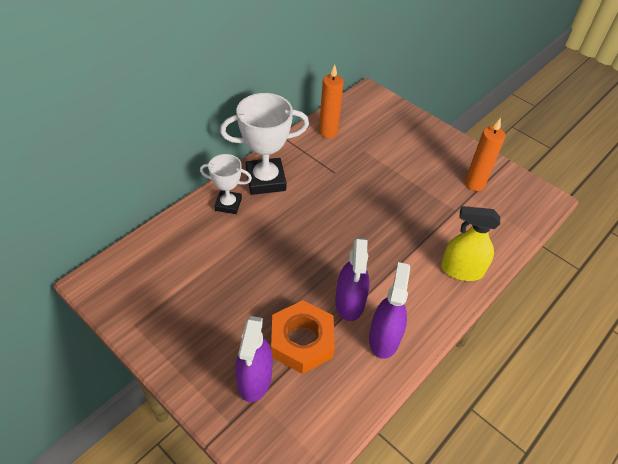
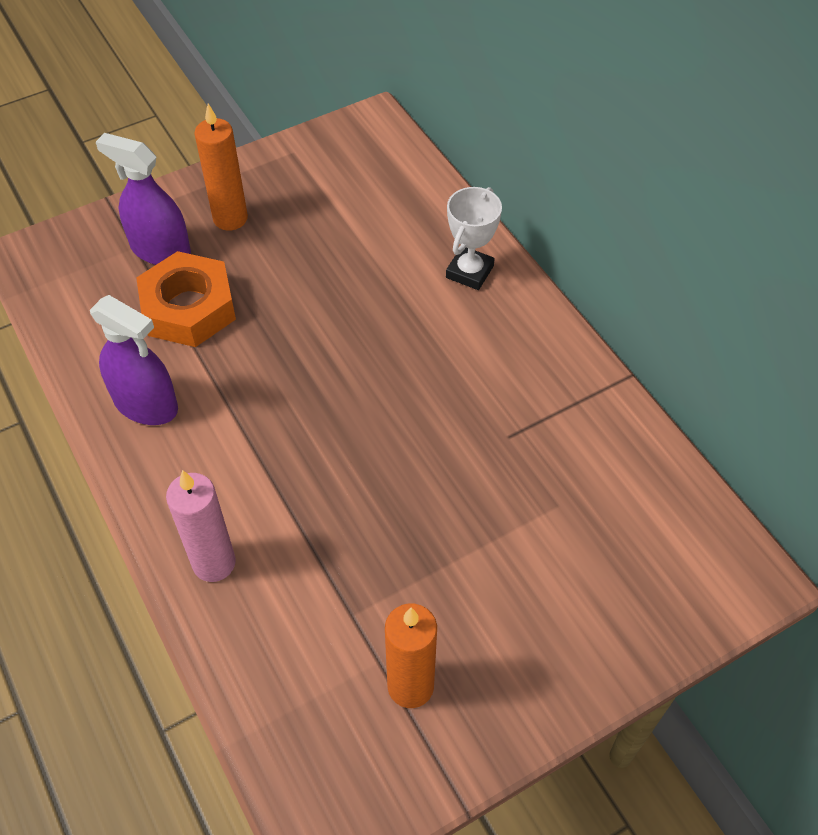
camera: 110 degrees right, 5 degrees up
white trophy [220,93,309,195] -> none
orange candle [319,65,344,138] -> orange candle moved to [195,104,248,231]
purple spray bottle [335,238,370,321] -> none
yellow spray bottle [441,206,500,281] -> pink candle [166,470,236,582]

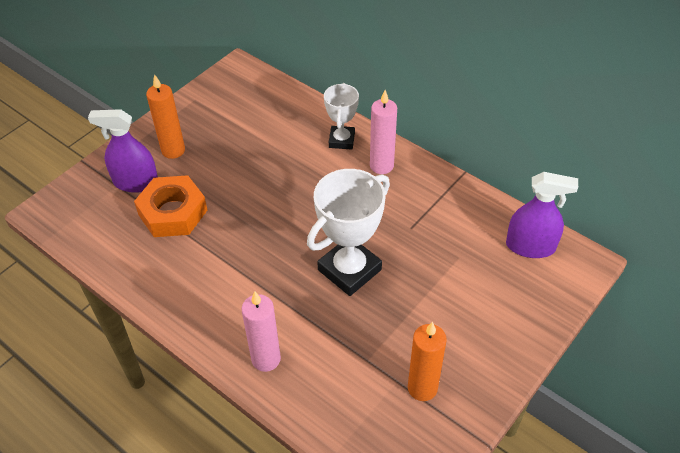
camera: 20 degrees left, 5 degrees down
purple spray bottle [90,295,178,425] -> purple spray bottle moved to [506,172,578,258]
none -> white trophy [307,169,390,296]
none -> pink candle [370,90,397,174]

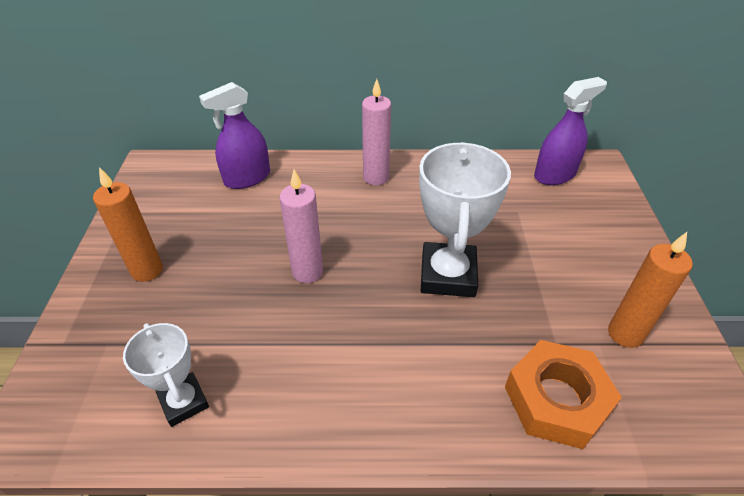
camera: 40 degrees left, 5 degrees down
purple spray bottle [88,109,158,193] -> purple spray bottle moved to [199,82,270,189]
orange nut [134,175,208,237] -> orange nut moved to [505,340,622,449]
pink candle [242,291,281,372] -> pink candle moved to [280,169,323,283]
white trophy [324,83,359,150] -> white trophy moved to [123,323,209,427]

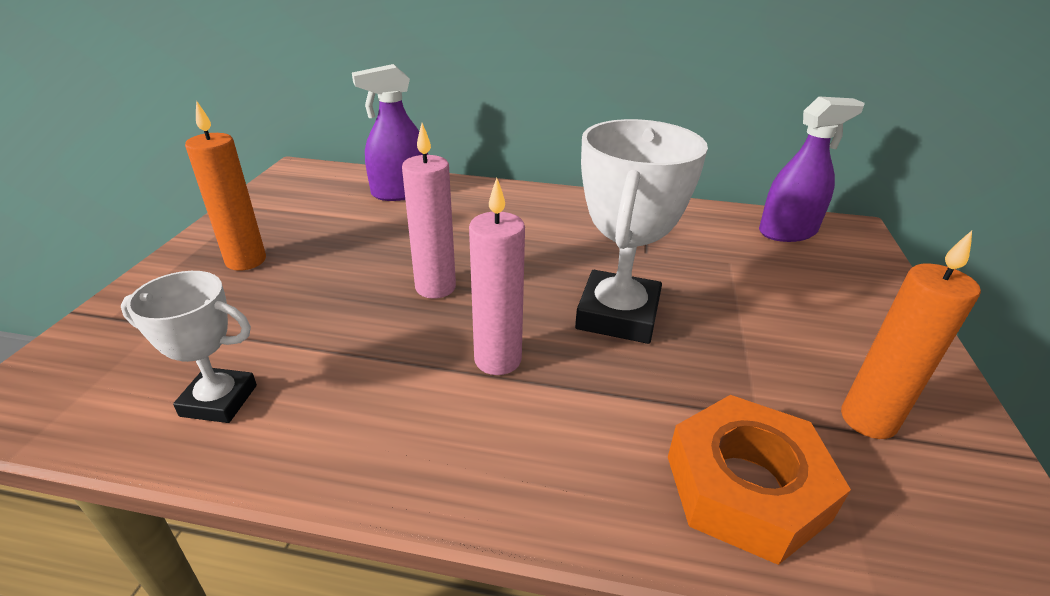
camera: 10 degrees right, 10 degrees down
white trophy [123,323,209,427] -> white trophy turned 60 degrees counterclockwise [121,271,257,423]
pink candle [362,79,391,186] -> pink candle moved to [469,178,525,375]

